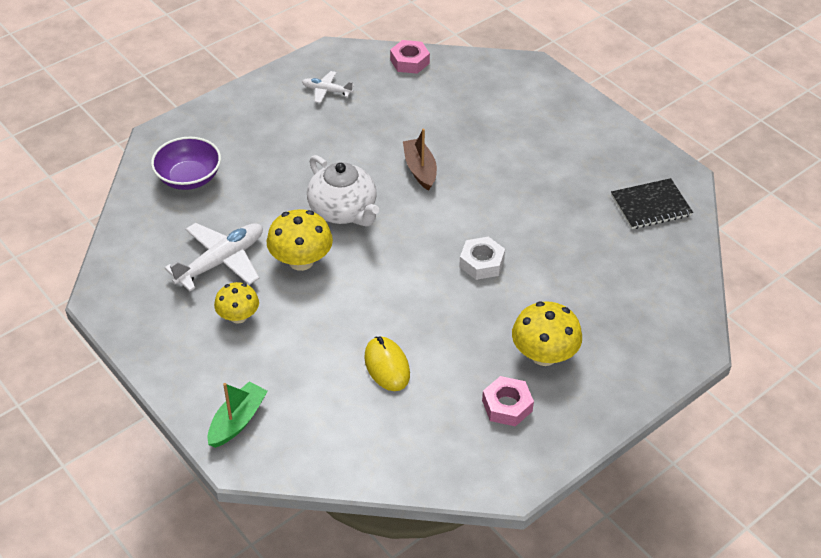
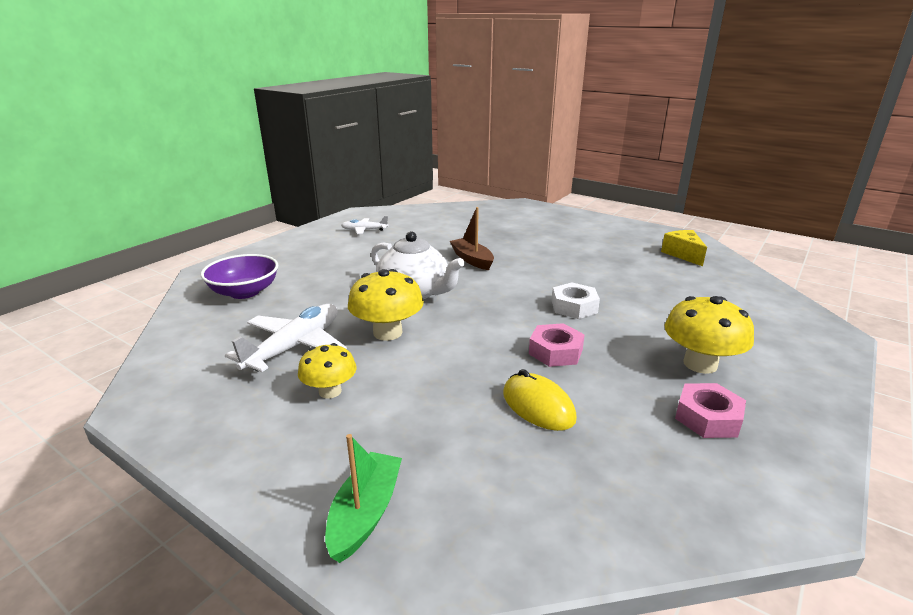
camera: 15 degrees left, 20 degrees down
pink nut [390,40,430,74] -> pink nut moved to [529,323,585,367]
black notebook [611,178,693,229] -> yellow cheese [661,230,707,266]

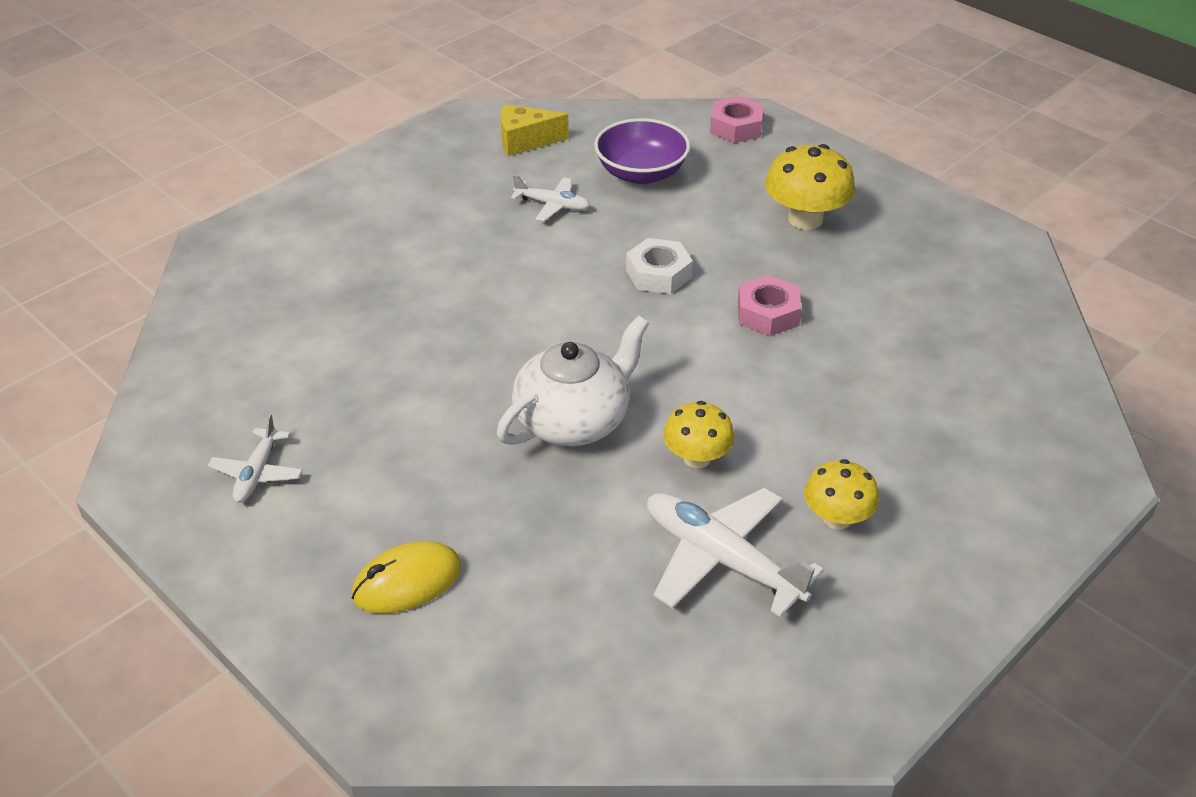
camera: 80 degrees left, 15 degrees up
purple bowl [201,254,278,299] -> purple bowl moved to [594,118,690,184]
green boat [325,434,402,563] -> none
yellow mushroom [348,269,424,341] -> yellow mushroom [663,401,735,468], size x0.65
brown boat [450,207,494,270] -> none
yellow mouse [503,369,577,431] -> yellow mouse moved to [352,541,462,613]
pink nut [675,383,746,438] -> pink nut moved to [710,96,764,143]
none -> white plane [511,175,590,221]

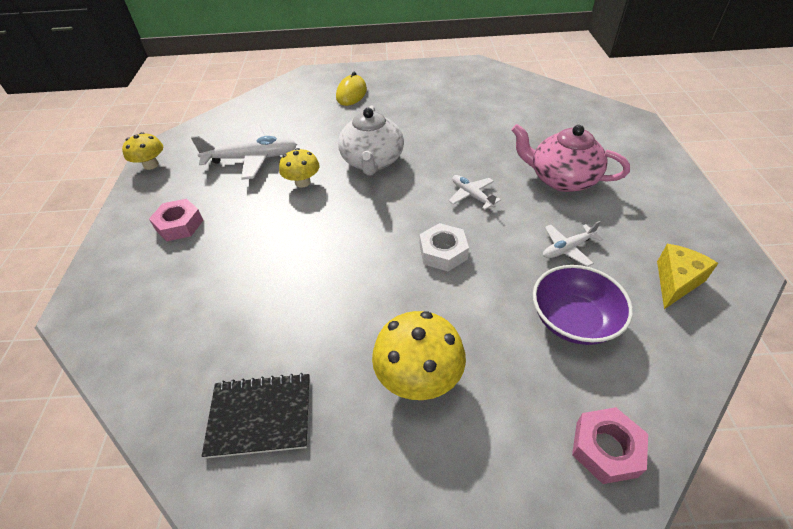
camera: 135 degrees right, 5 degrees up
white plane [208,414,302,503] -> white plane moved to [449,175,501,210]
pink nut [738,275,802,336] -> pink nut moved to [149,199,203,241]
yellow mushroom [804,459,879,530] -> yellow mushroom moved to [122,132,163,170]
none -> black notebook [202,373,310,458]
none -> pink teapot [512,124,630,192]

